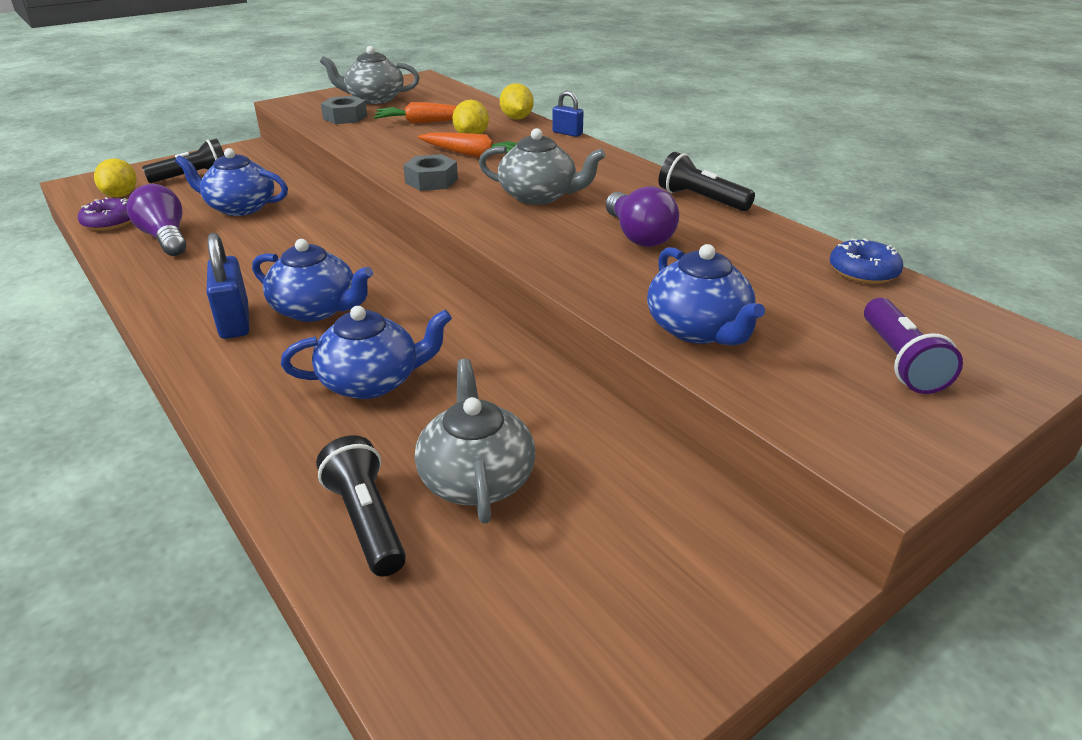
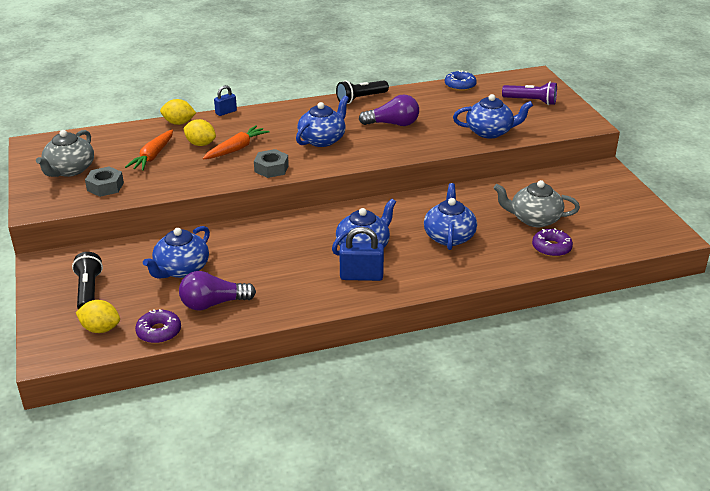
camera: 70 degrees left, 0 degrees up
black flashlight [316,435,406,577] -> purple donut [532,228,573,257]
grey teapot [479,128,605,205] -> blue teapot [296,96,349,147]

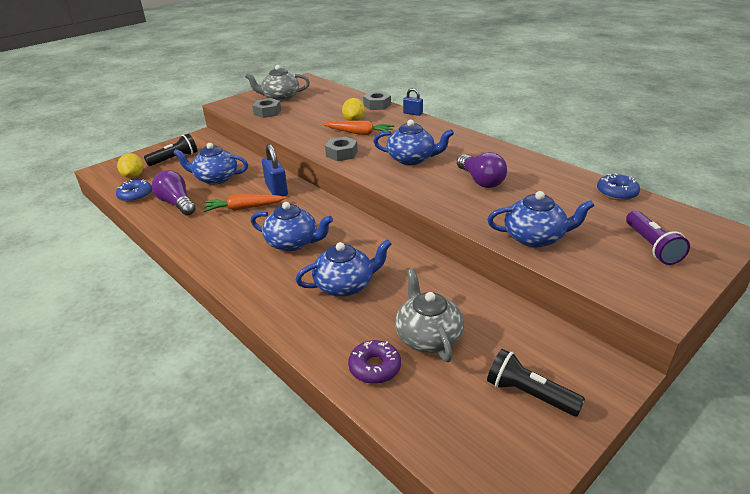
camera: 65 degrees right, 0 degrees up
orange carrot [125,130,173,171] -> orange carrot moved to [203,194,286,212]
purple donut [135,309,181,344] -> blue donut [116,179,152,202]
yellow lemon [160,99,196,125] -> grey nut [363,91,391,110]
black flashlight [336,80,389,104] -> black flashlight moved to [487,349,585,416]
blue padlock [340,227,384,281] -> blue padlock moved to [262,144,288,197]
blue teapot [453,94,533,139] -> blue teapot turned 60 degrees counterclockwise [487,191,595,247]

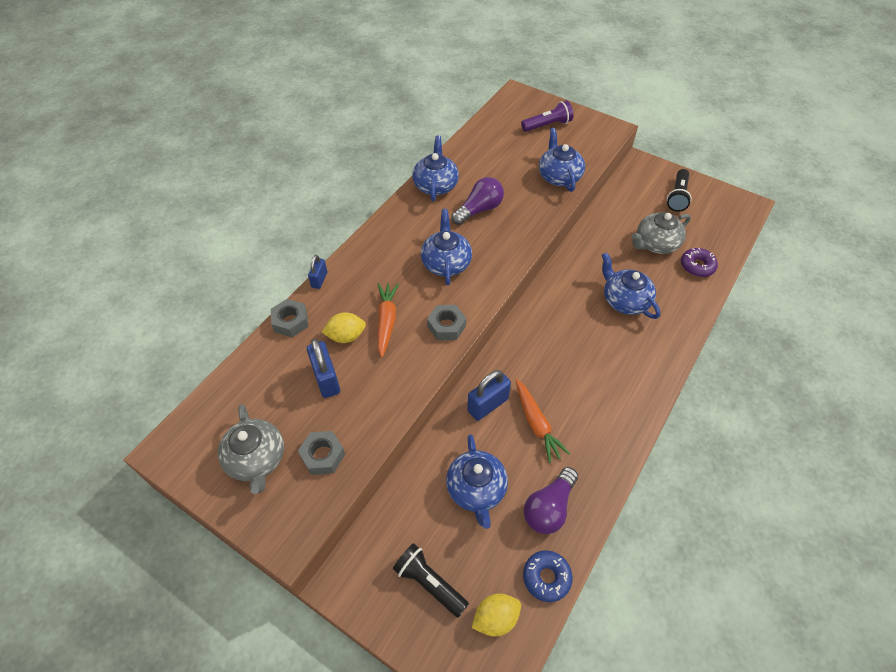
camera: 105 degrees left, 20 degrees up
blue teapot [251,202,333,251] -> blue teapot moved to [412,136,459,201]
blue donut [597,173,640,201] -> none
none -> blue padlock [307,339,340,398]

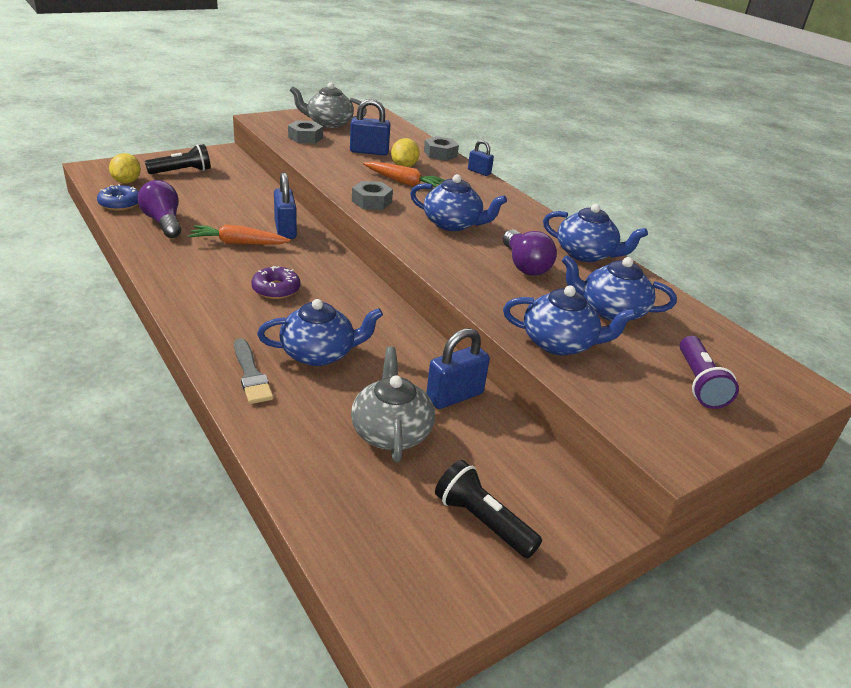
camera: 110 degrees right, 20 degrees down
blue teapot [446,434,508,529] -> blue teapot moved to [562,255,677,321]
purple donut [681,248,718,277] -> purple donut moved to [251,266,300,299]
none -> grey brush [234,338,273,404]
none -> blue padlock [426,328,490,409]

